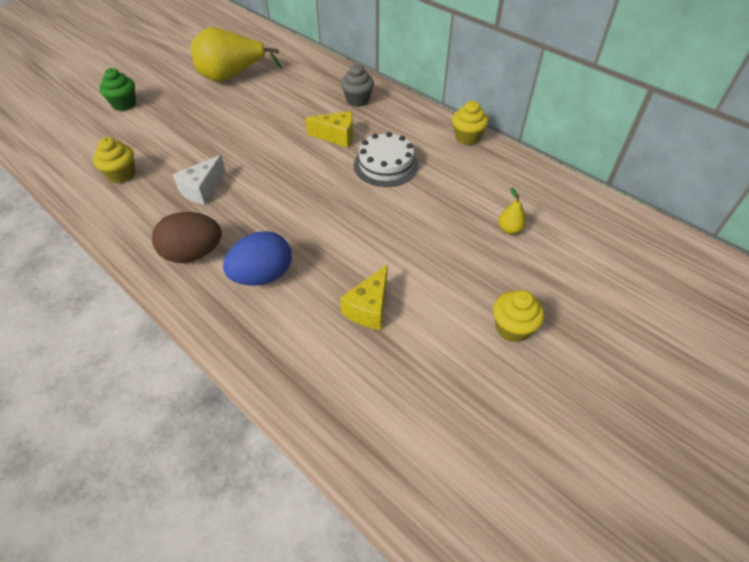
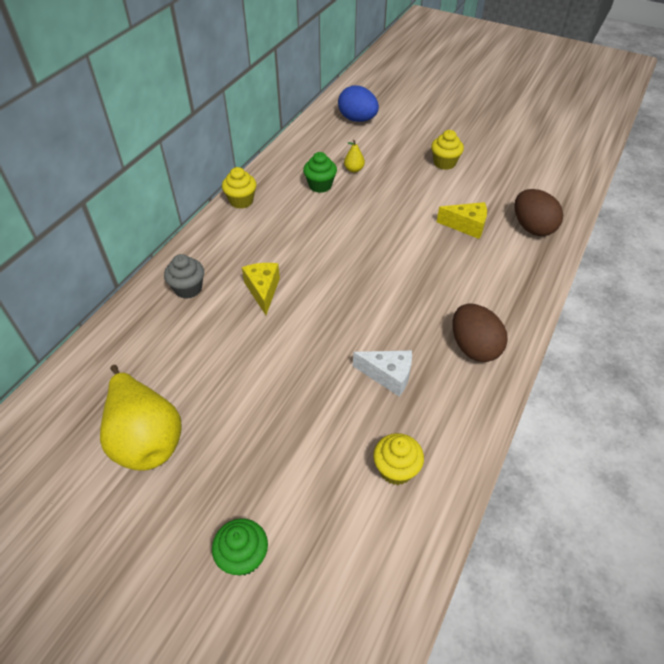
camera: 105 degrees left, 0 degrees up
blue egg [223,231,292,286] -> blue egg moved to [338,86,379,122]
white cake [354,132,419,187] -> none
none -> green cupcake [303,152,337,193]
none -> brown egg [514,189,563,236]

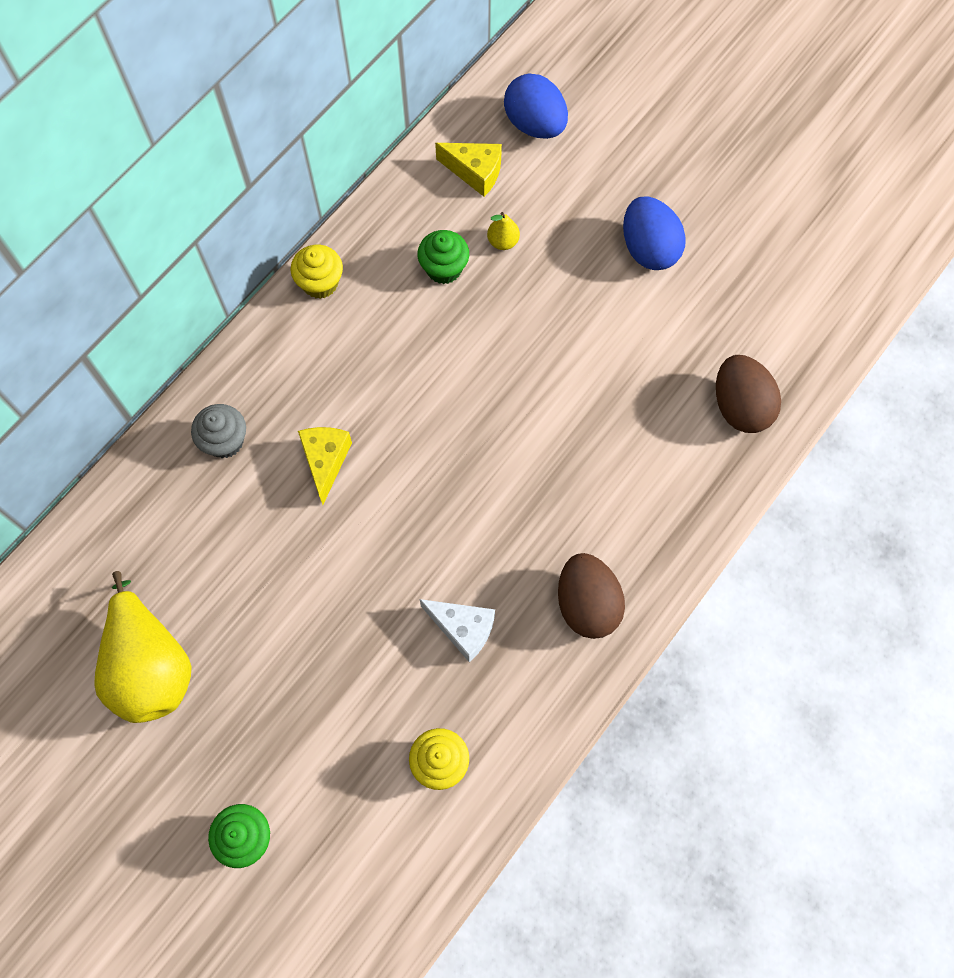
camera: 10 degrees right, 20 degrees up
yellow cupcake [431,130,464,170] -> blue egg [623,196,686,270]
yellow cheese [437,202,487,239] -> yellow cheese moved to [435,143,502,197]

